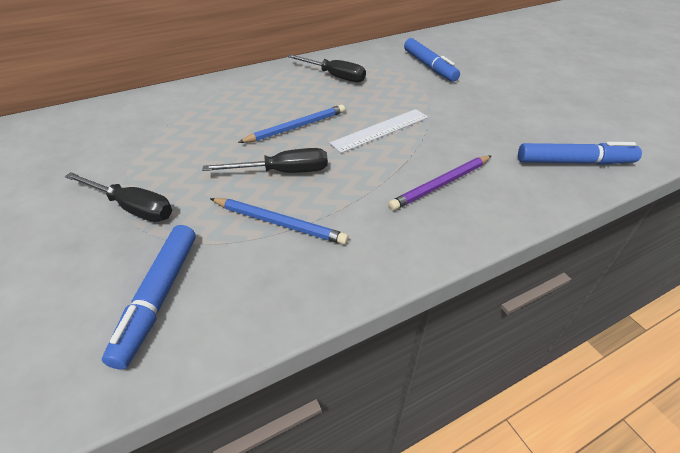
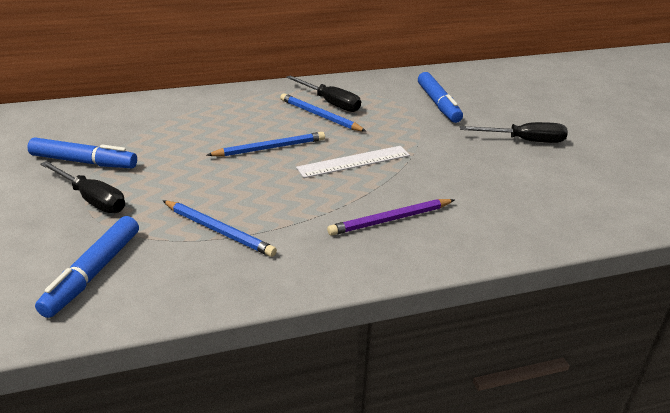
camera: 10 degrees right, 10 degrees down
black screwdriver [202,148,328,173] -> black screwdriver moved to [460,122,568,143]
blue marker [518,142,642,165] -> blue marker moved to [27,137,137,168]
none -> blue pencil [280,93,367,132]

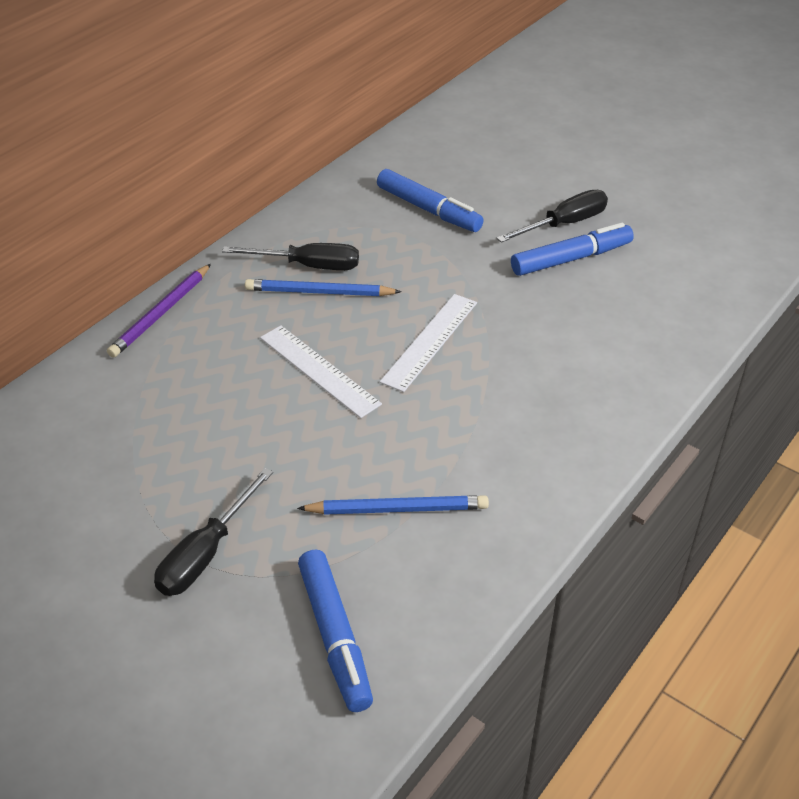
camera: 35 degrees left, 10 degrees up
blue marker [27,137,137,168] -> blue marker moved to [511,223,634,276]
black screwdriver [40,161,125,213] -> black screwdriver turned 120 degrees clockwise [154,468,273,596]
blue pencil [207,132,325,157] -> white ruler [260,325,382,418]
purple pencil [327,199,454,236] -> purple pencil moved to [107,264,211,358]

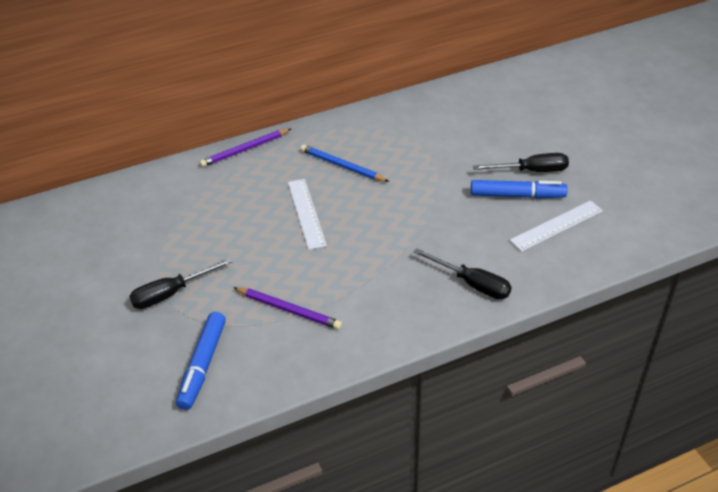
camera: 30 degrees right, 0 degrees up
black screwdriver [222,243,359,270] -> black screwdriver moved to [413,248,512,299]
blue pencil [297,495,489,515] -> purple pencil [233,287,342,330]
blue marker [377,169,484,232] -> none
white ruler [380,294,477,392] -> white ruler moved to [510,200,603,252]

